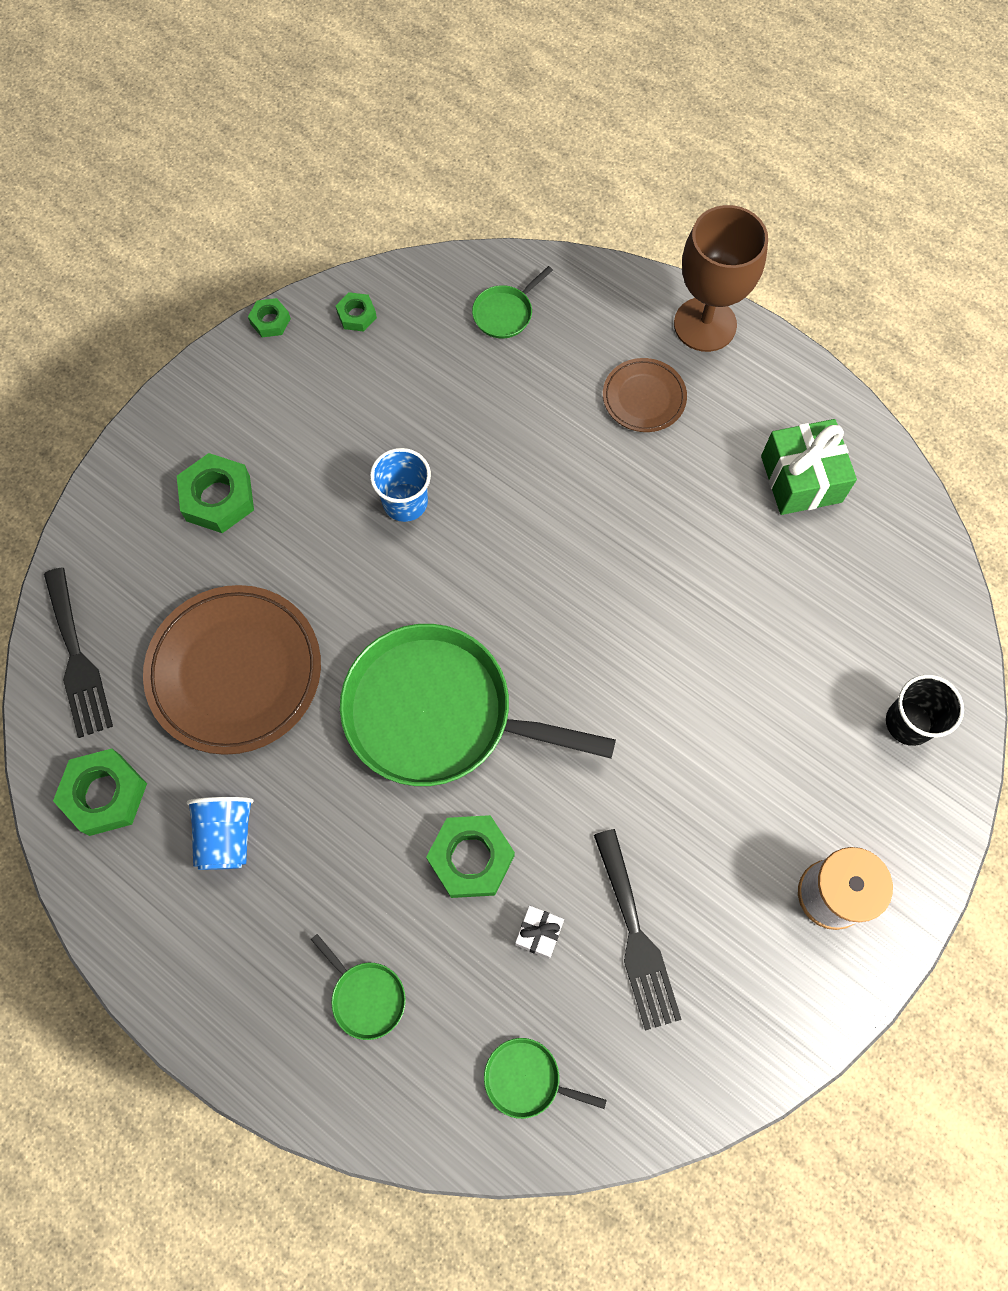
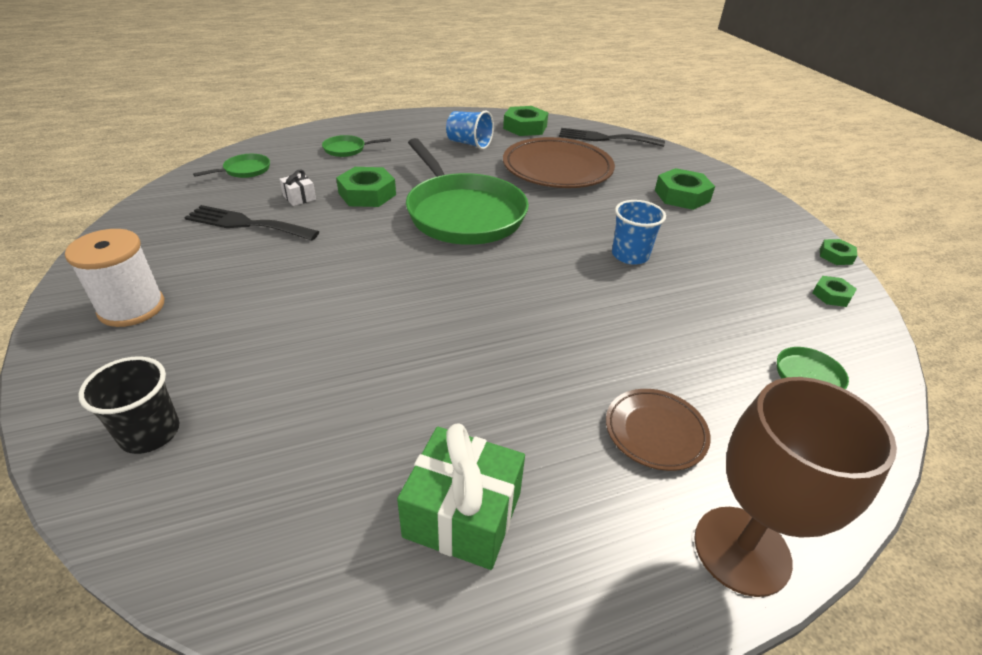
camera: 120 degrees right, 30 degrees down
green pan [340,624,616,786] -> green pan turned 105 degrees clockwise [406,138,529,245]

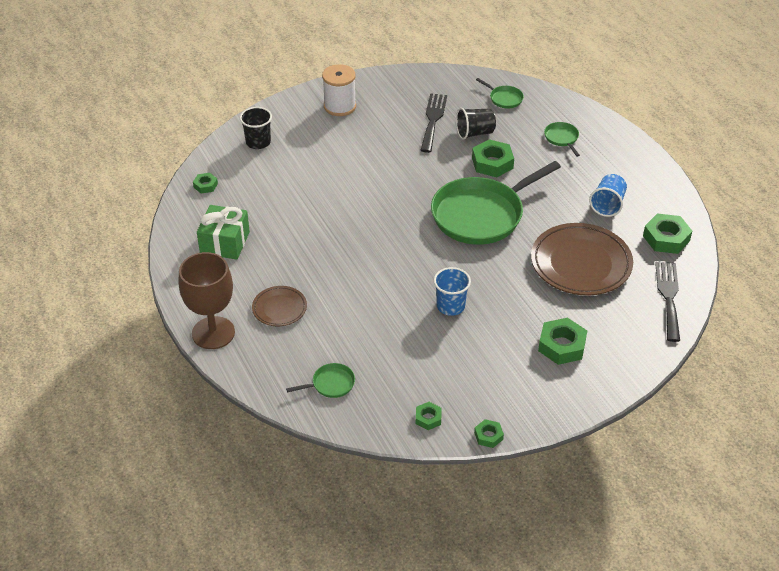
camera: 85 degrees right, 5 degrees up
white gift [280,170,316,206] -> black cup [456,108,496,140]
none -> green nut [193,173,218,193]

